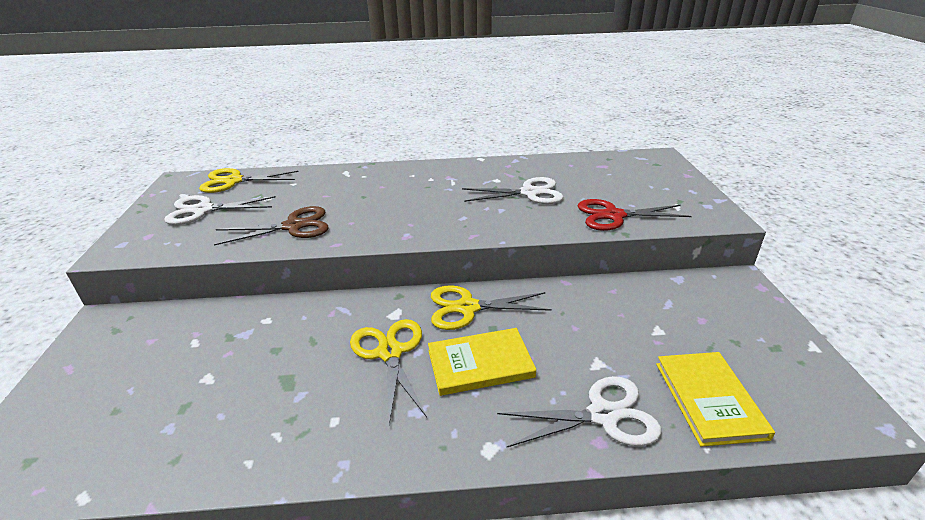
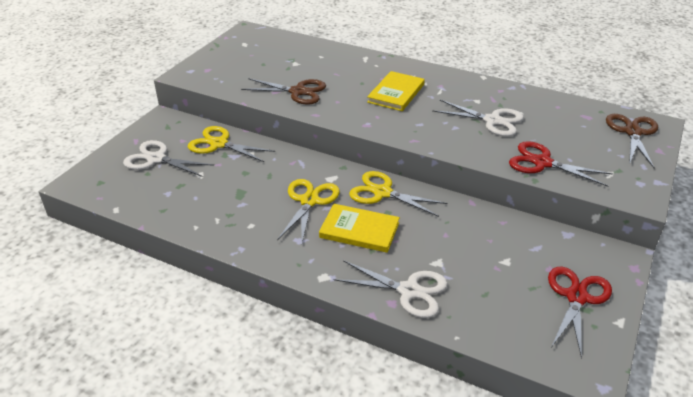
camera: 30 degrees right, 5 degrees up
white scissors [164,195,276,225] -> white scissors moved to [123,140,214,177]
yellow scissors [199,168,299,193] -> yellow scissors moved to [188,126,275,162]
yellow book [656,352,775,447] -> yellow book moved to [367,71,425,111]
none -> red scissors [548,267,612,359]
none -> brown scissors [606,114,658,169]

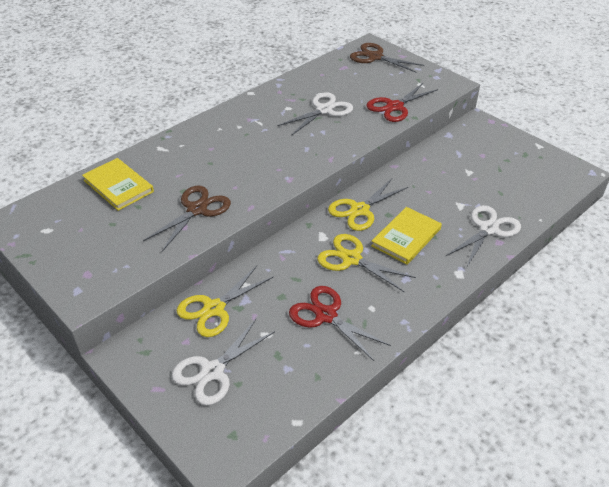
camera: 70 degrees left, 5 degrees up
yellow book [367,71,425,111] -> yellow book moved to [82,158,154,211]
red scissors [548,267,612,359] -> red scissors moved to [289,286,391,361]

